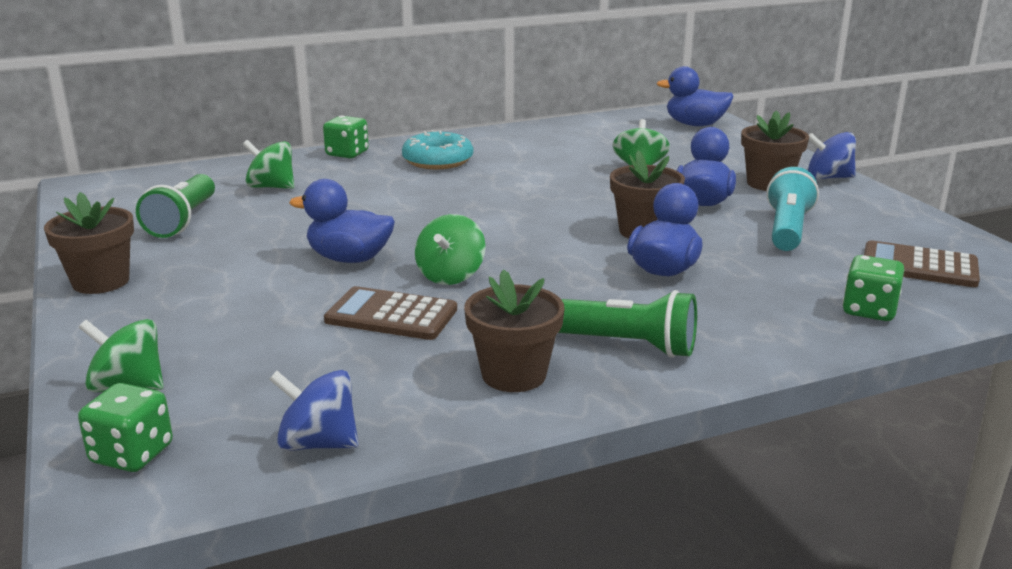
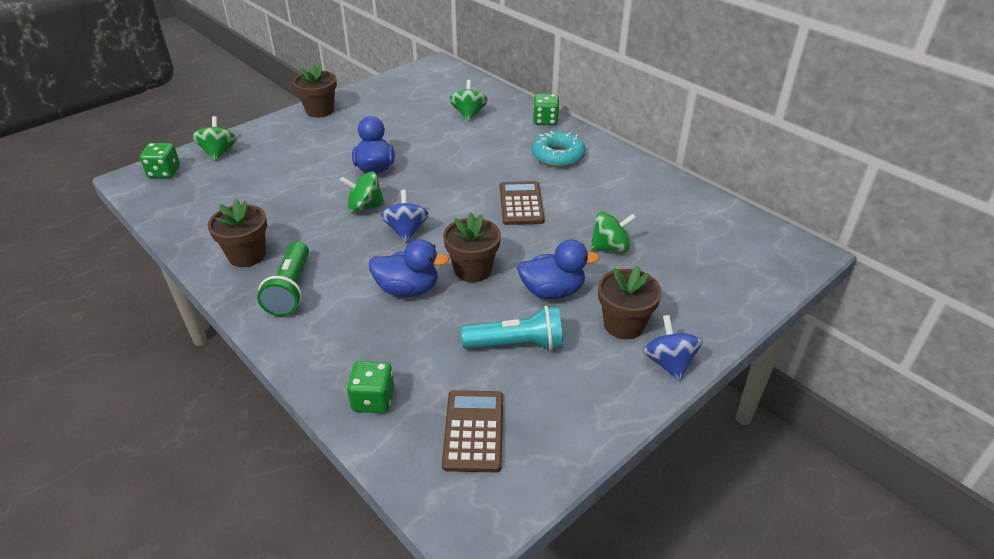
camera: 70 degrees right, 15 degrees up
green flashlight [136,174,215,238] -> none
blue spinning top [269,370,359,451] -> blue spinning top moved to [380,190,429,242]
brown calculator [324,286,457,340] -> brown calculator moved to [500,181,545,225]
blue duck [656,66,734,126] -> none

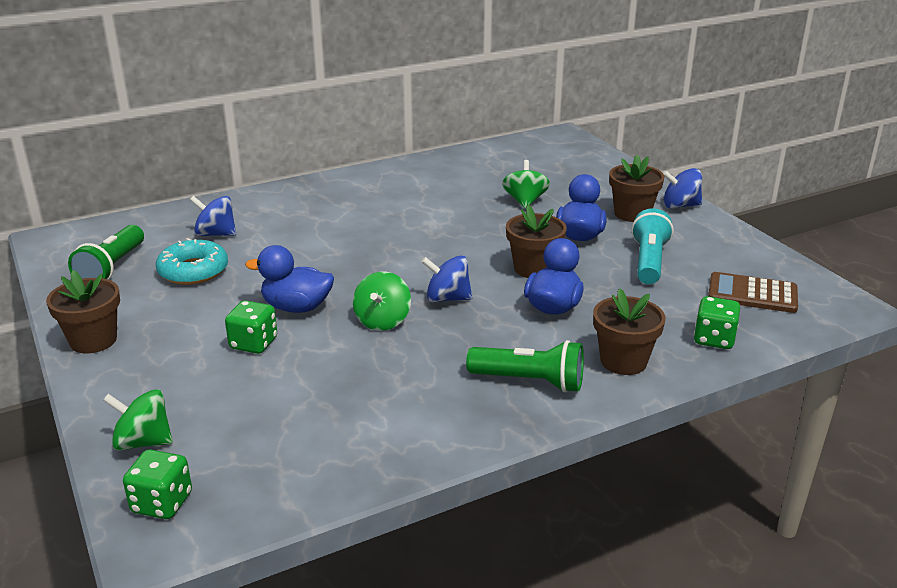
camera: 75 degrees left, 10 degrees down
brown flower pot [208,199,267,267] -> brown flower pot moved to [593,288,666,375]
green spinning top [449,80,488,121] -> blue spinning top [190,196,236,236]
brown calculator [500,181,545,225] -> none
turquoise donut [532,131,586,168] -> turquoise donut moved to [156,238,228,285]
green dice [533,94,559,126] -> green dice moved to [225,300,277,354]
none -> green flashlight [68,225,144,280]

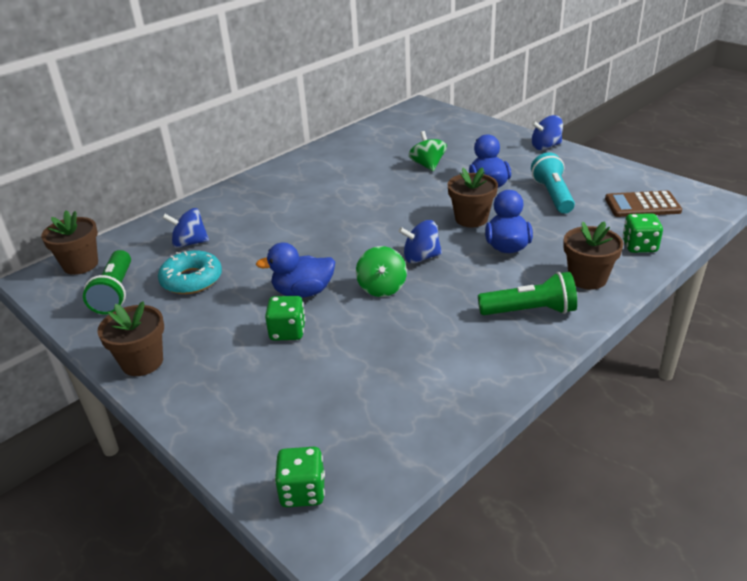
camera: 15 degrees left, 5 degrees up
green spinning top [103,389,173,451] -> none
brown flower pot [609,154,665,222] -> brown flower pot moved to [41,210,98,275]

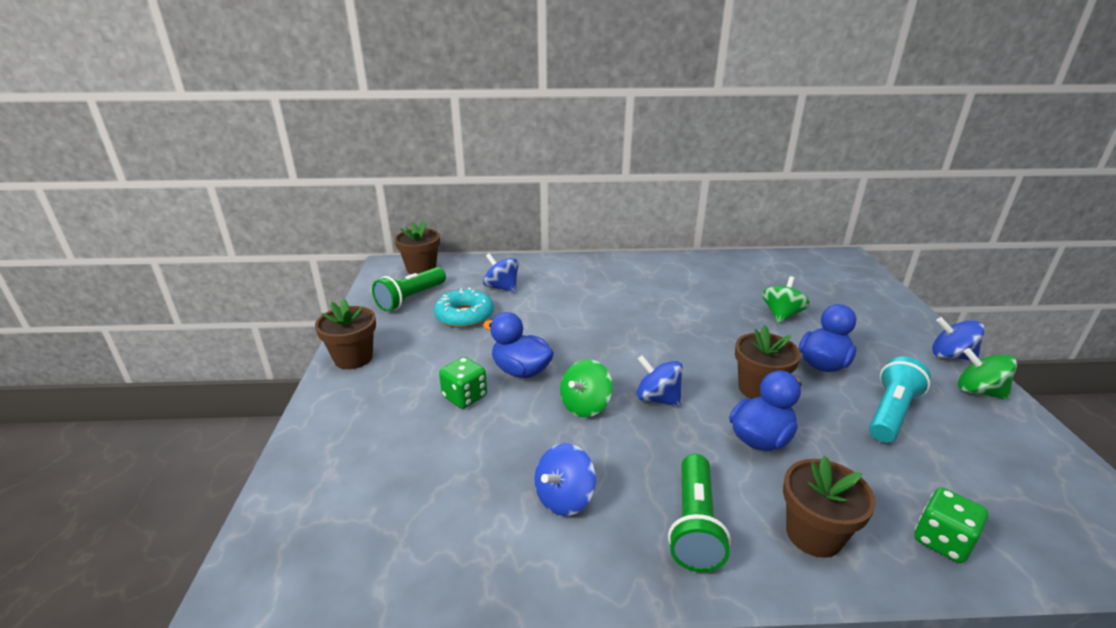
camera: 40 degrees right, 5 degrees down
green dice [275,447,325,507] -> none
green flashlight [478,272,577,315] -> green flashlight turned 60 degrees clockwise [668,454,731,572]
brown calculator [605,191,682,217] -> none
none -> blue spinning top [535,443,596,516]
none -> green spinning top [958,348,1017,400]

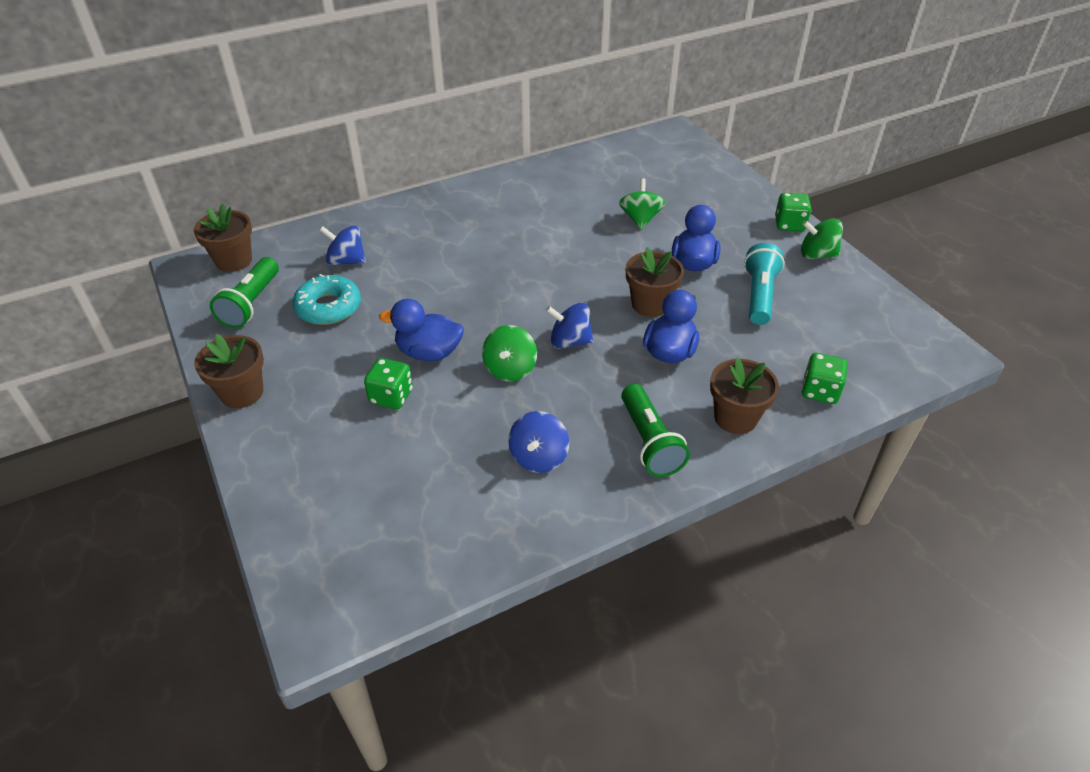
camera: 25 degrees left, 15 degrees up
blue spinning top [932,317,985,360] -> green dice [775,193,812,232]

